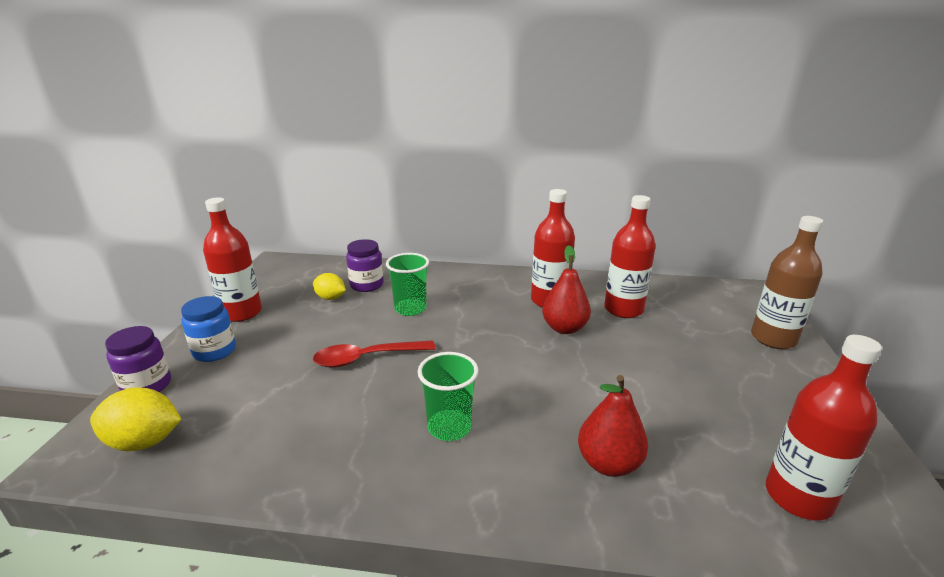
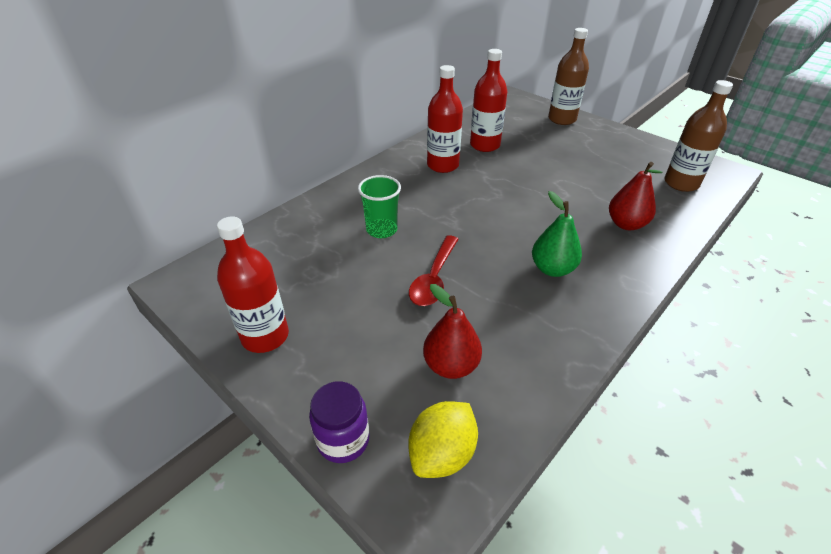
camera: 55 degrees left, 15 degrees up
blue jar [181,296,236,362] -> none
yellow lemon [313,273,346,300] -> none
purple jar [346,239,384,292] -> none
green cup [418,352,478,441] -> green pear [532,191,582,277]
red pear [542,245,591,334] -> red pear moved to [423,284,482,379]
red bottle [766,335,882,520] -> brown bottle [664,80,733,192]

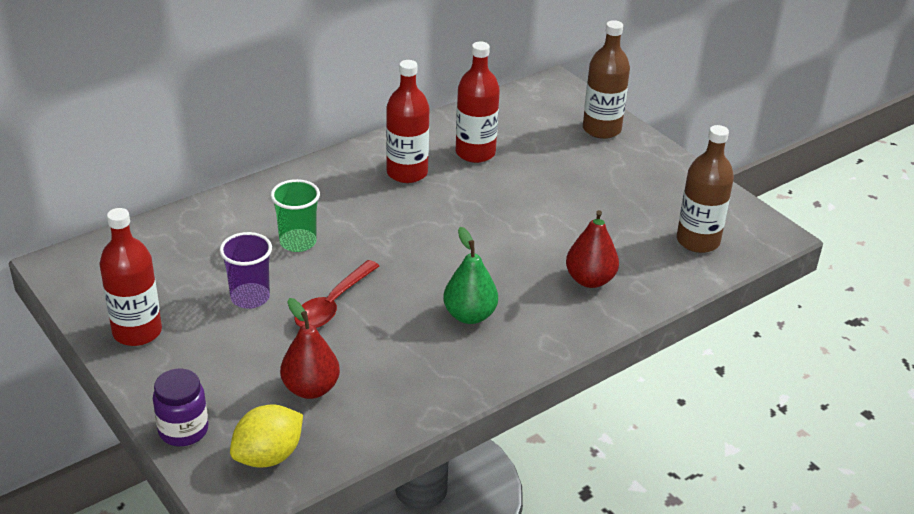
camera: 10 degrees right, 5 degrees down
none -> purple cup [220,232,272,309]

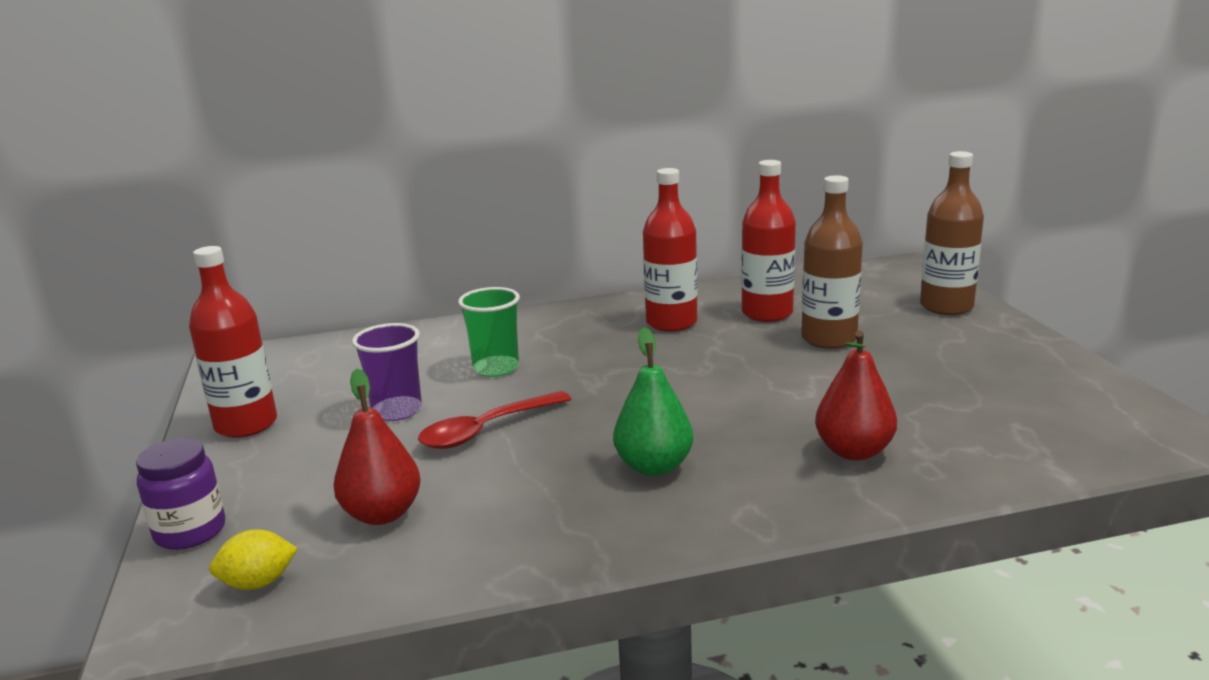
camera: 25 degrees right, 15 degrees down
yellow lemon [230,404,303,468] -> yellow lemon [209,529,298,590], size x0.65
brown bottle [677,125,734,253] -> brown bottle moved to [801,175,863,349]

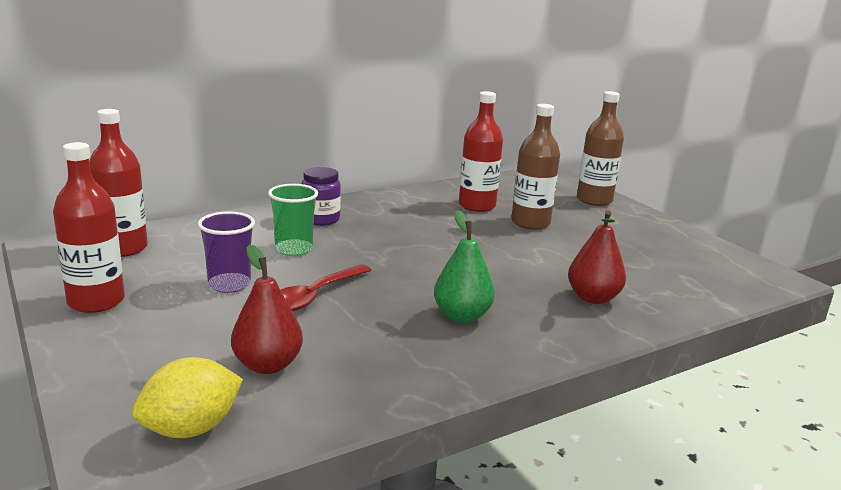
camera: 20 degrees left, 0 degrees up
purple jar [136,438,225,550] -> purple jar moved to [301,167,341,226]
yellow lemon [209,529,298,590] -> yellow lemon [132,357,243,438], size x1.53
red bottle [643,168,697,332] -> red bottle moved to [89,109,148,257]

